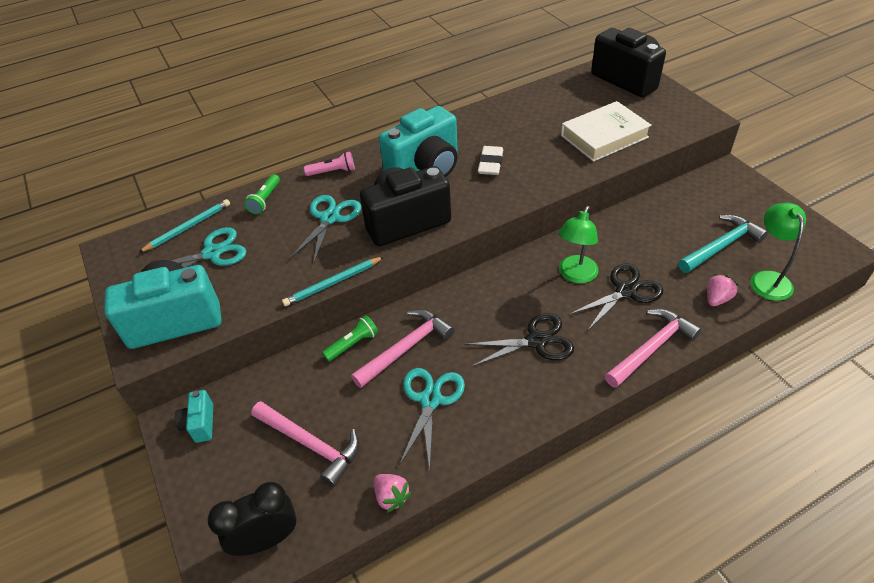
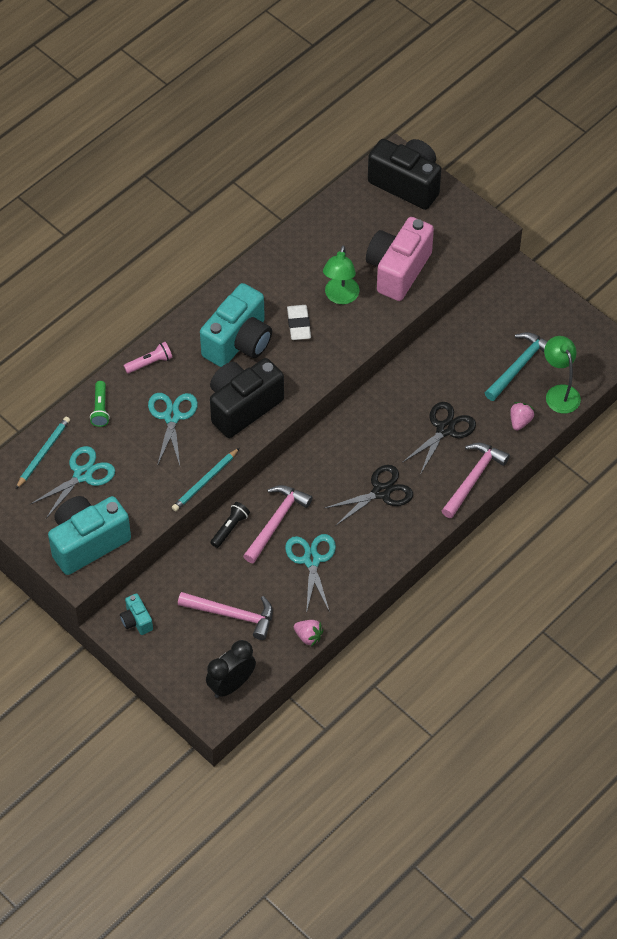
camera: 20 degrees left, 10 degrees up
green flashlight [322,315,378,362] -> black flashlight [210,502,250,548]
green lamp [558,206,599,283] -> green lamp moved to [323,245,360,304]
white book [561,101,652,162] -> pink camera [366,217,434,301]

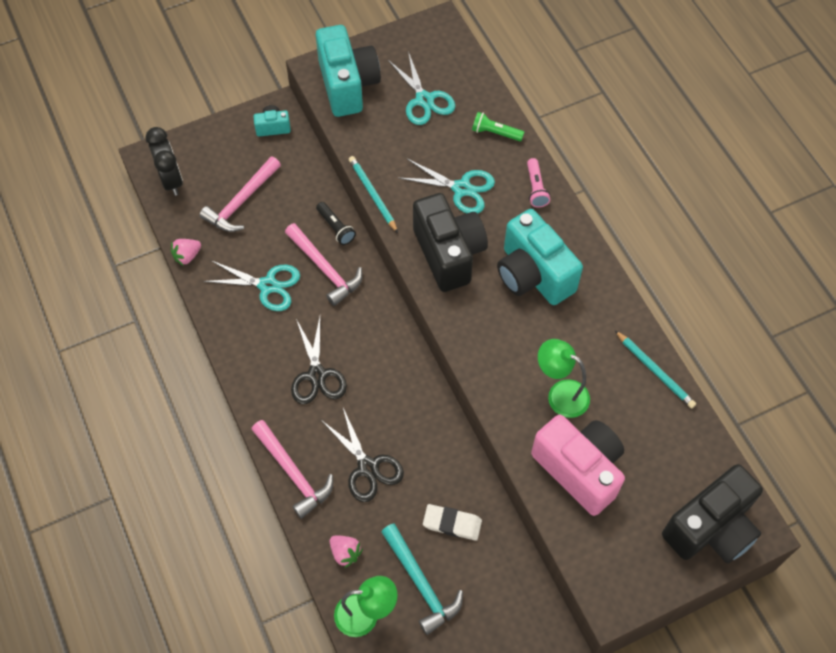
camera: 110 degrees right, 5 degrees up
turquoise pencil [16,417,70,489] -> turquoise pencil moved to [615,330,696,408]
white eraser [287,305,311,340] -> white eraser moved to [423,504,482,541]

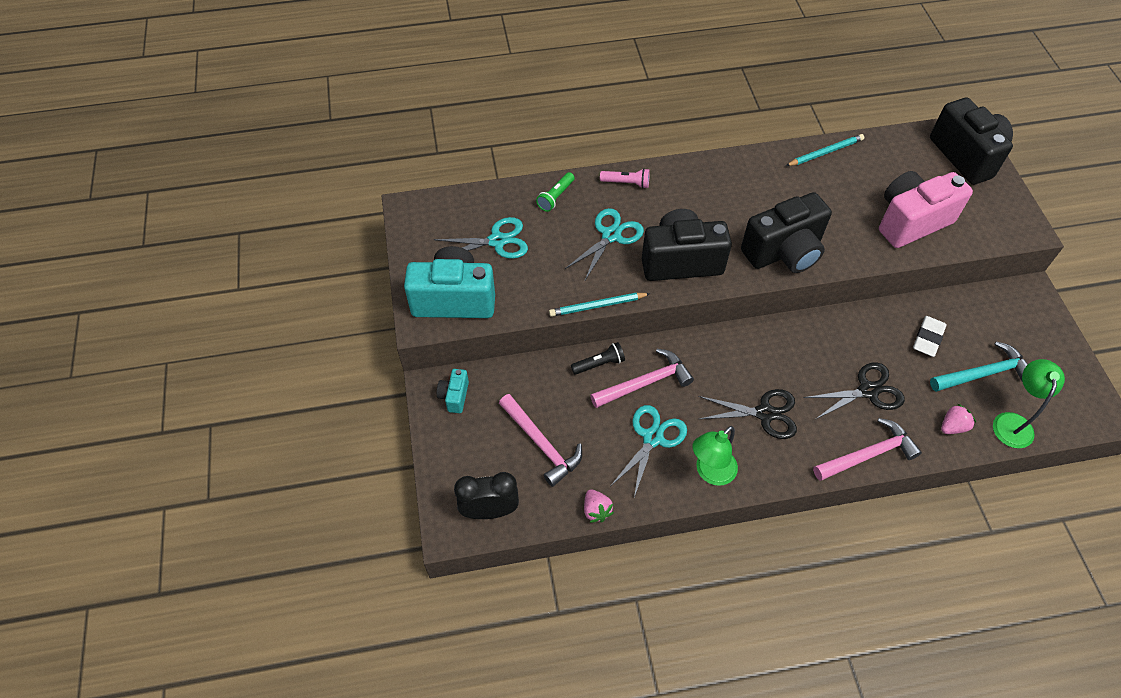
camera: 75 degrees left, 5 degrees down
turquoise camera [497,209,583,305] -> none
green lamp [538,339,590,418] -> green lamp moved to [692,426,738,486]
none -> black camera [741,192,832,273]

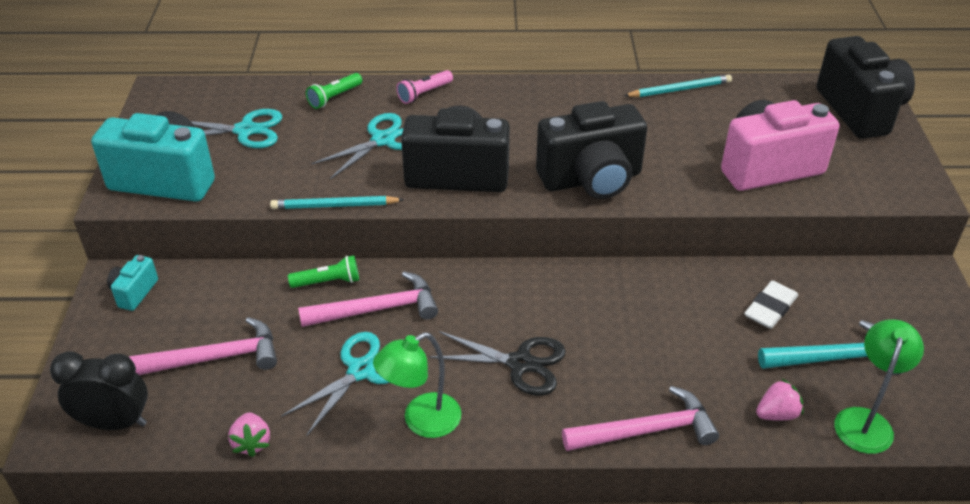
camera: 10 degrees right, 15 degrees down
pink hammer [499,394,582,487] -> pink hammer turned 75 degrees counterclockwise [129,317,277,375]
black flashlight [571,342,625,375] -> green flashlight [288,255,359,288]
pink flashlight [600,168,650,189] -> pink flashlight turned 120 degrees clockwise [396,70,453,104]
black scissors [804,363,905,419] -> none

